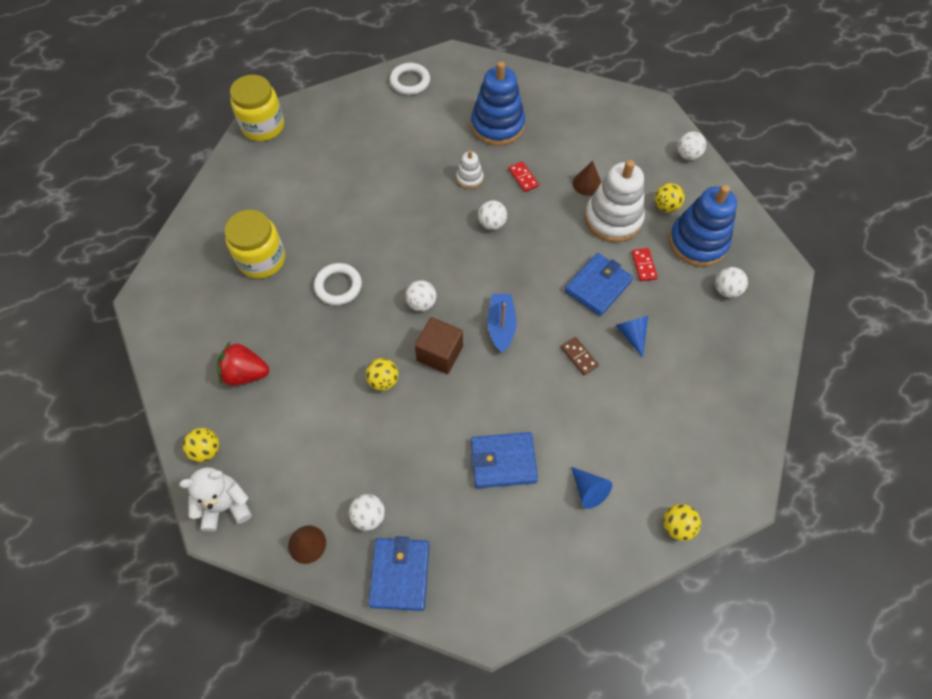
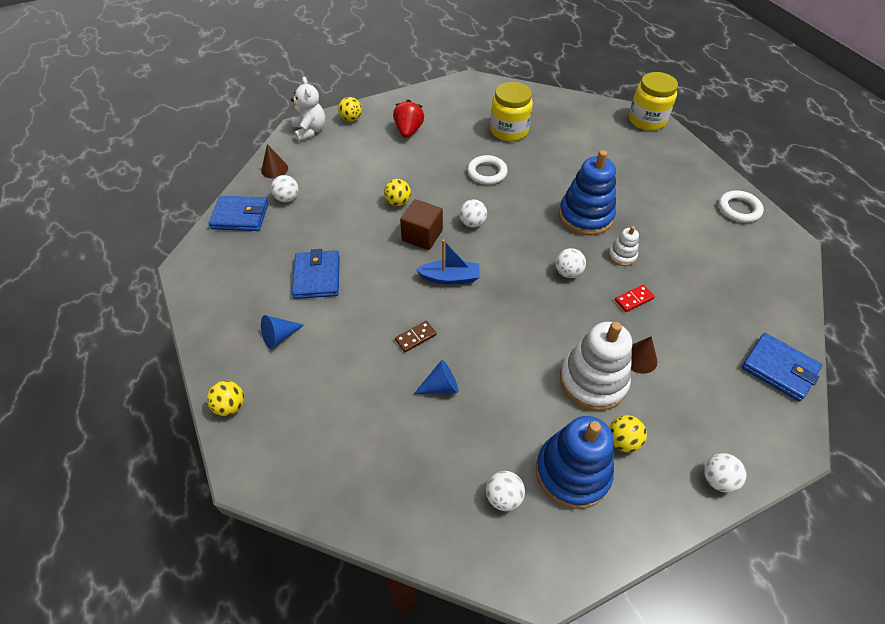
camera: 90 degrees right, 10 degrees down
blue stacking toy [471,61,525,146] -> blue stacking toy moved to [559,150,616,235]
blue wallet [565,253,633,316] -> blue wallet moved to [742,333,822,402]
red domino [631,248,658,281] -> none

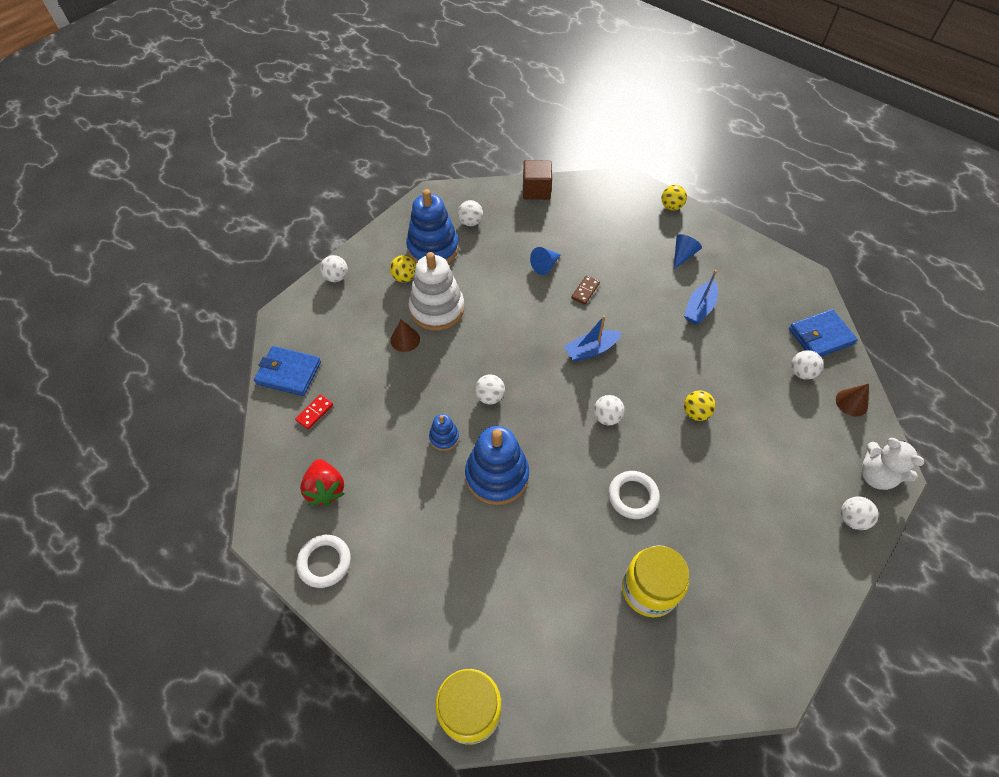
camera: 155 degrees right, 5 degrees up
blue wallet [292,249,340,299] -> blue boat [684,270,718,324]
yellow ball [338,97,362,122] -> white ball [841,496,879,530]
red strawberry [393,100,424,138] -> red strawberry moved to [300,459,344,506]
brown cube [400,199,443,250] -> brown cube moved to [523,160,552,200]
white stacking toy [608,226,639,266] -> blue stacking toy [429,414,459,451]
red domino [615,285,655,312] -> red domino moved to [295,394,333,430]

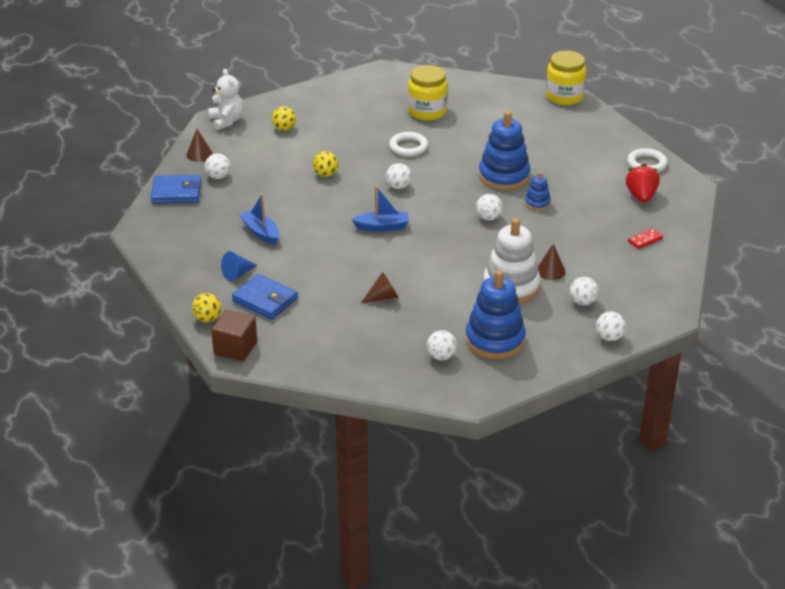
camera: 160 degrees left, 20 degrees down
blue wallet [254,346,321,396] -> blue wallet moved to [232,274,298,320]
yellow ball [390,255,416,282] -> yellow ball moved to [272,106,296,131]
brown cube [523,160,552,200] -> brown cube moved to [211,310,257,361]
blue cone [530,247,561,275] -> brown cone [361,272,399,303]
brown domino [571,276,600,305] -> none
blue boat [684,270,718,324] -> blue boat turned 90 degrees counterclockwise [239,194,280,245]
white ball [841,496,879,530] -> white ball moved to [570,277,599,305]

